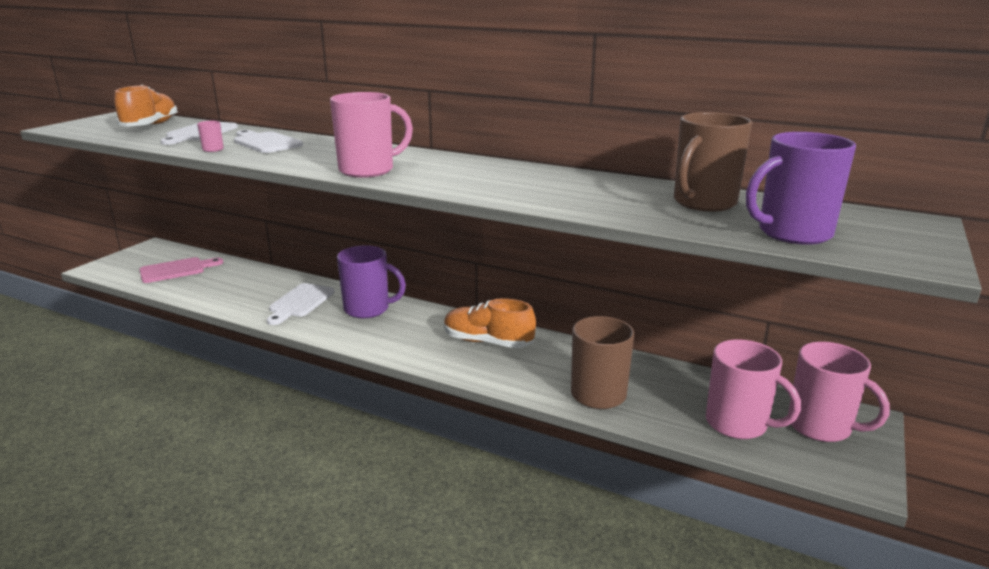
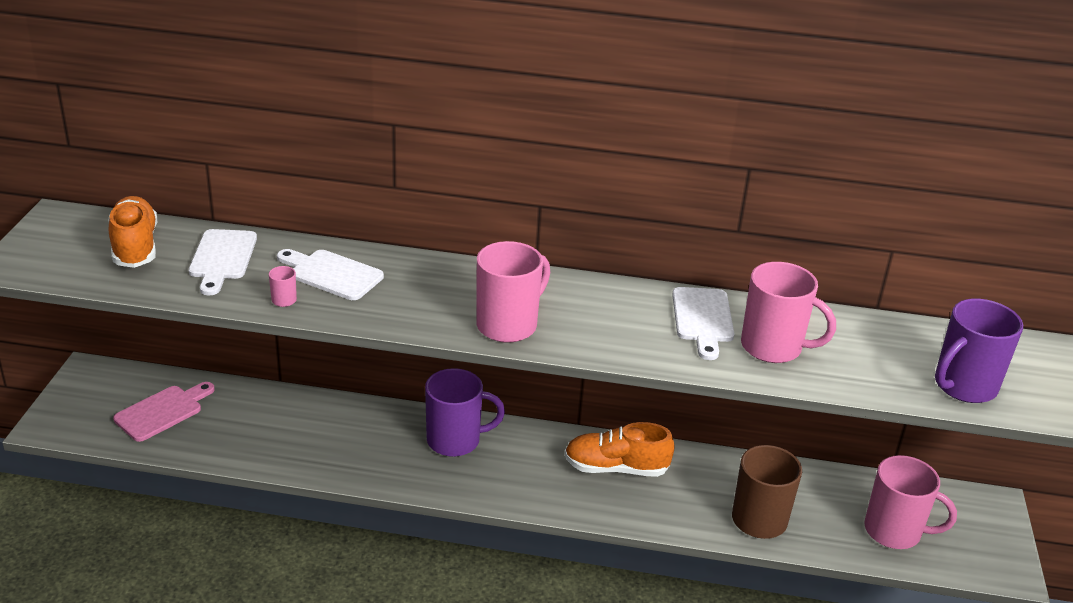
camera: 20 degrees left, 10 degrees up
white cutting board [267,283,335,325] -> white cutting board moved to [672,287,734,360]
brown mug [674,112,752,212] -> none
pink mug [788,342,890,442] -> pink mug moved to [741,262,836,363]

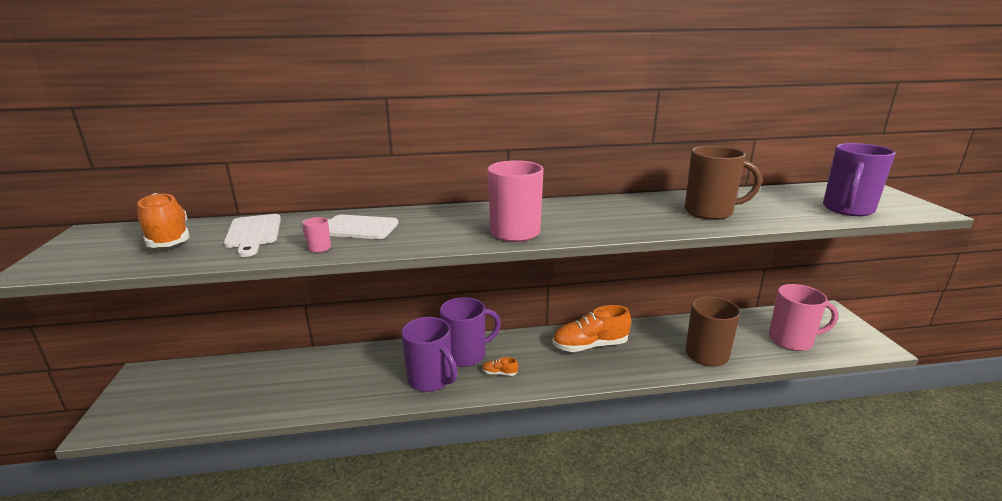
camera: 15 degrees left, 10 degrees down
pink cutting board [113,382,215,442] -> none
white cutting board [672,287,734,360] -> none
pink mug [741,262,836,363] -> brown mug [685,146,761,220]
none -> purple mug [401,317,458,392]
none -> orange shoe [482,357,518,376]

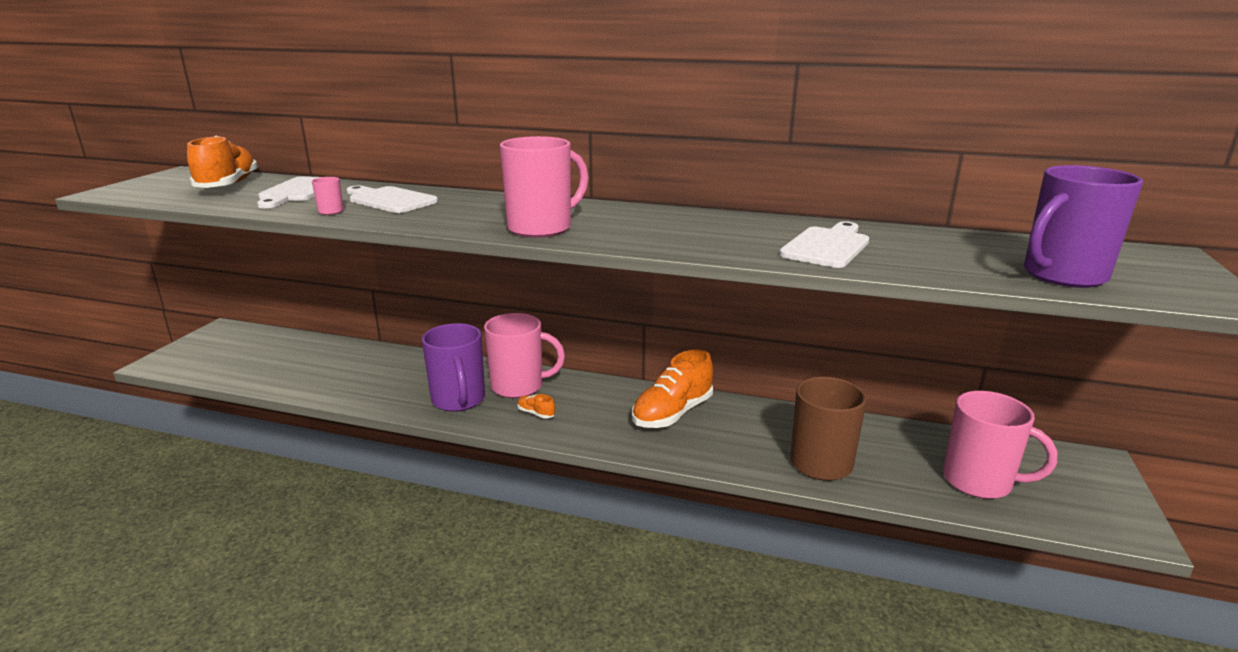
camera: 25 degrees right, 0 degrees up
purple mug [440,297,501,367] -> pink mug [484,313,565,398]
orange shoe [552,305,631,352] -> orange shoe turned 60 degrees counterclockwise [632,350,713,428]
brown mug [685,146,761,220] -> white cutting board [779,221,869,268]

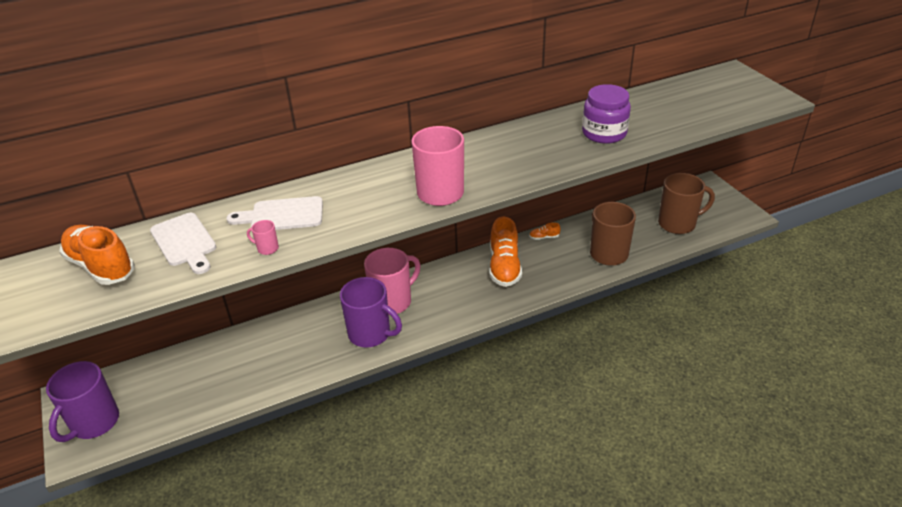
camera: 40 degrees left, 15 degrees up
orange shoe [517,394,555,419] -> orange shoe moved to [529,222,561,240]
white cutting board [779,221,869,268] -> purple jar [582,84,631,144]
pink mug [943,391,1058,499] -> brown mug [658,173,715,234]
purple mug [1024,165,1143,288] -> purple mug moved to [46,361,119,442]

